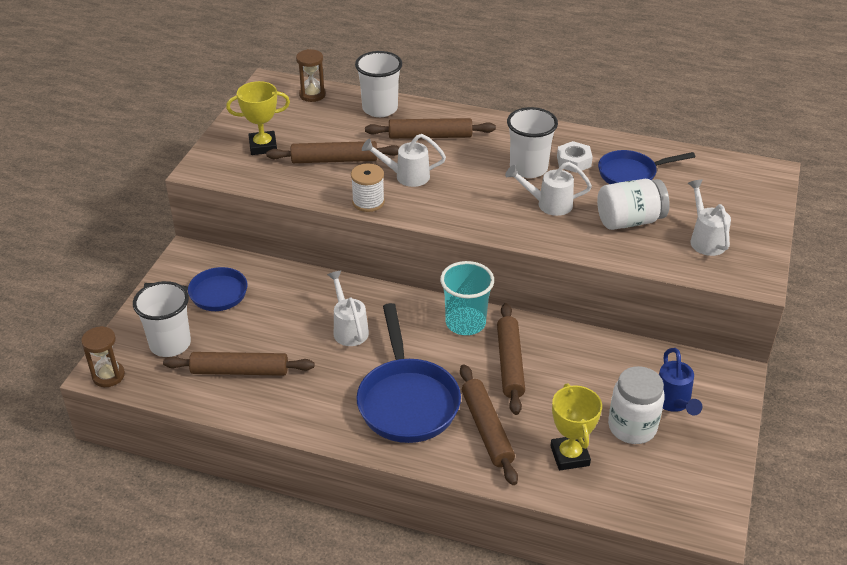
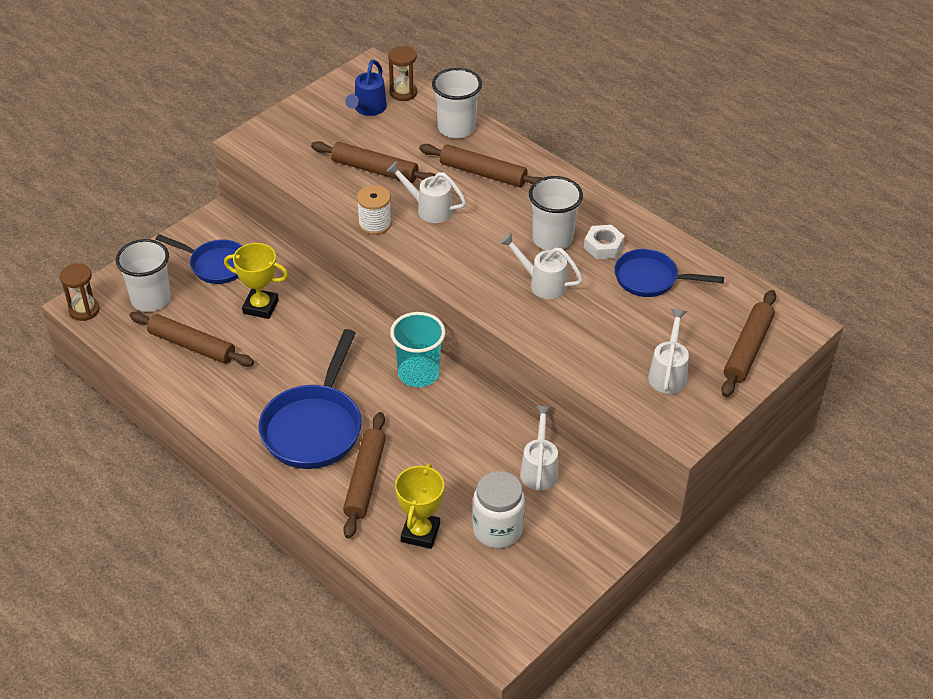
camera: 25 degrees right, 5 degrees up
yellow trophy [226,81,290,155] -> yellow trophy moved to [224,243,288,319]
white watering can [327,271,369,346] -> white watering can moved to [520,406,558,491]
brown rolling pin [497,303,525,415] -> brown rolling pin moved to [721,290,776,397]
white jar [597,179,670,230] -> none
blue watering can [659,348,702,416] -> blue watering can moved to [345,60,387,116]

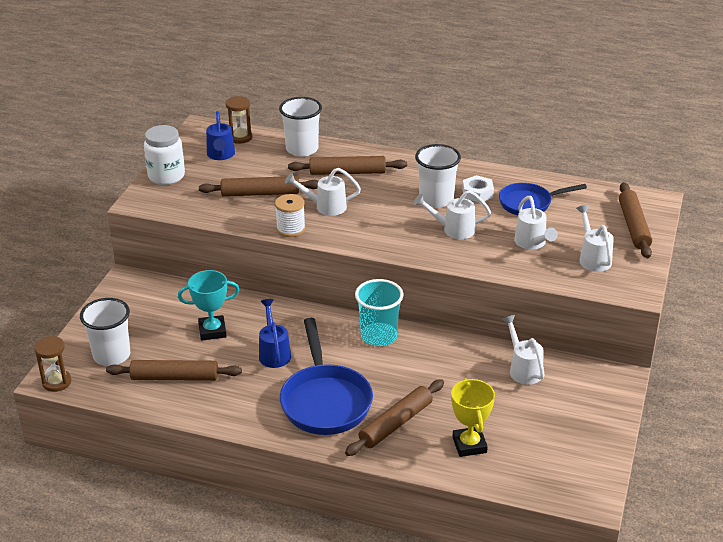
camera: 25 degrees left, 10 degrees down
blue pan [156,234,242,284] -> none
yellow trophy [224,243,288,319] -> turquoise trophy [178,270,239,341]
brown rolling pin [343,412,386,538] -> brown rolling pin turned 60 degrees clockwise [345,379,444,456]
white jar [473,471,525,548] -> white jar moved to [144,125,185,185]
none -> blue watering can [259,299,291,368]
none -> white watering can [514,196,558,250]

